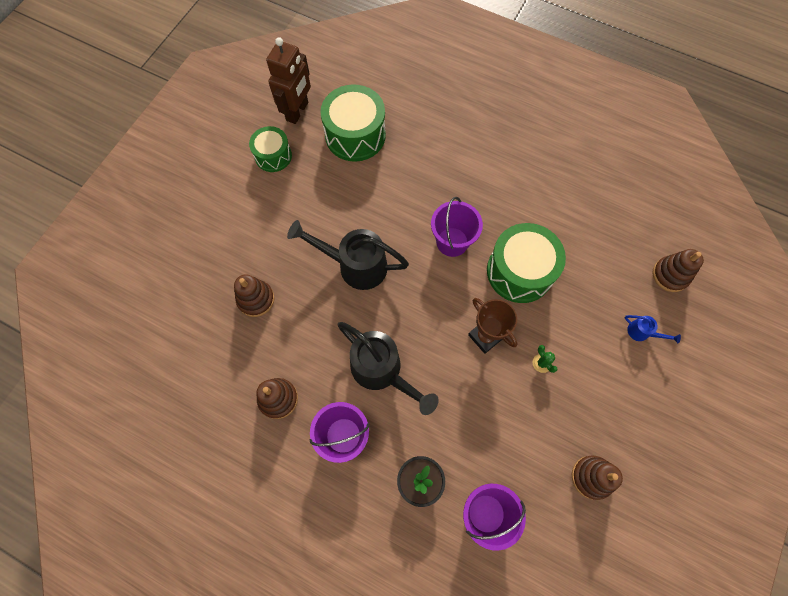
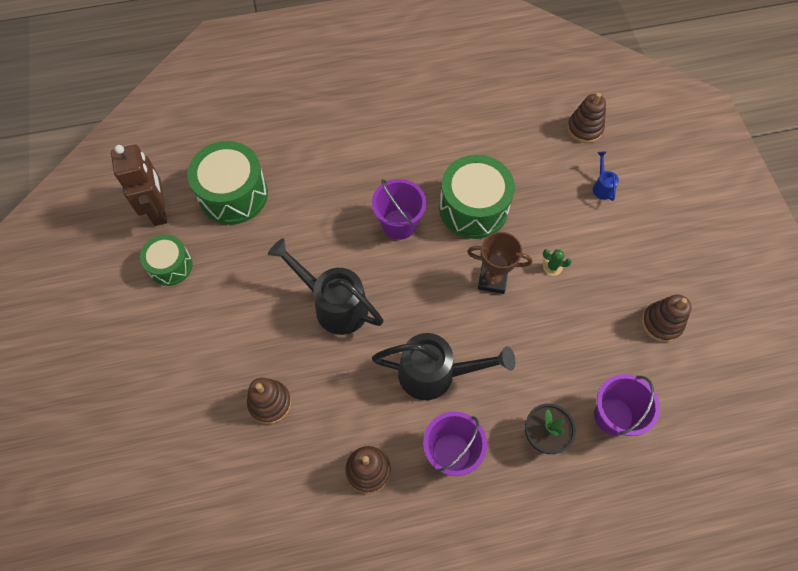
camera: 40 degrees left, 5 degrees down
black watering can [287,220,409,290] -> black watering can turned 60 degrees clockwise [268,238,383,335]
blue watering can [625,315,681,343] -> blue watering can turned 90 degrees counterclockwise [593,151,619,201]

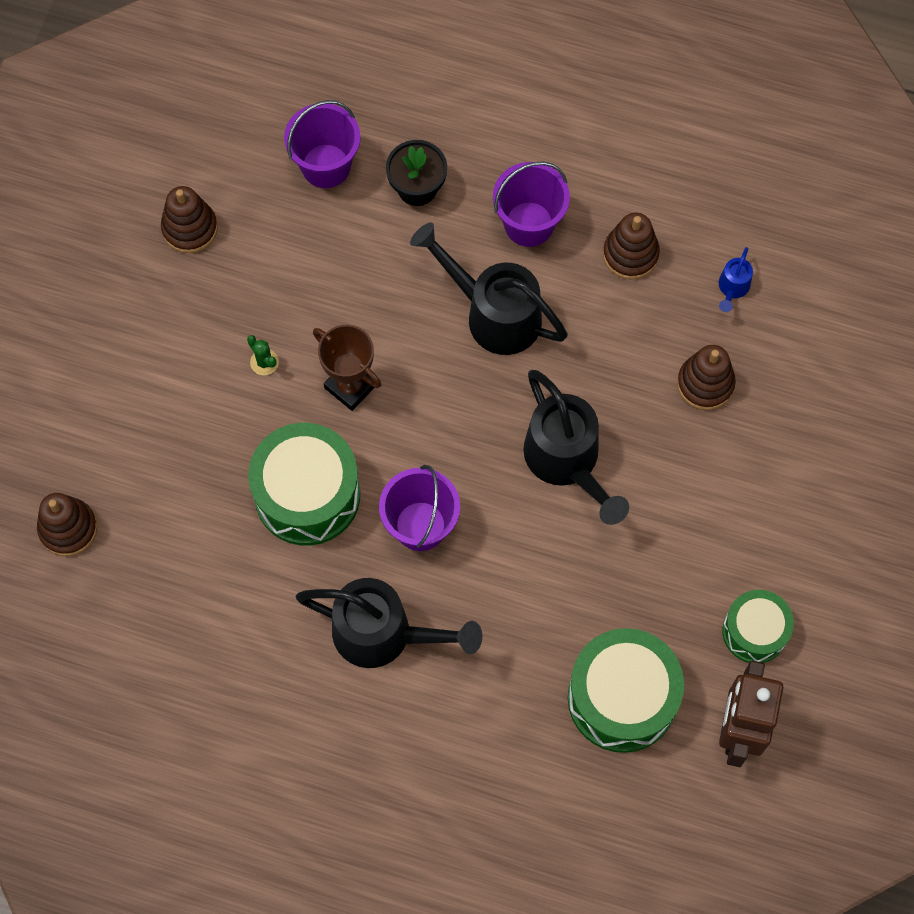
camera: 150 degrees left, 5 degrees up
blue watering can [593,151,619,201] -> blue watering can moved to [719,247,753,312]
none -> black watering can [296,578,482,668]

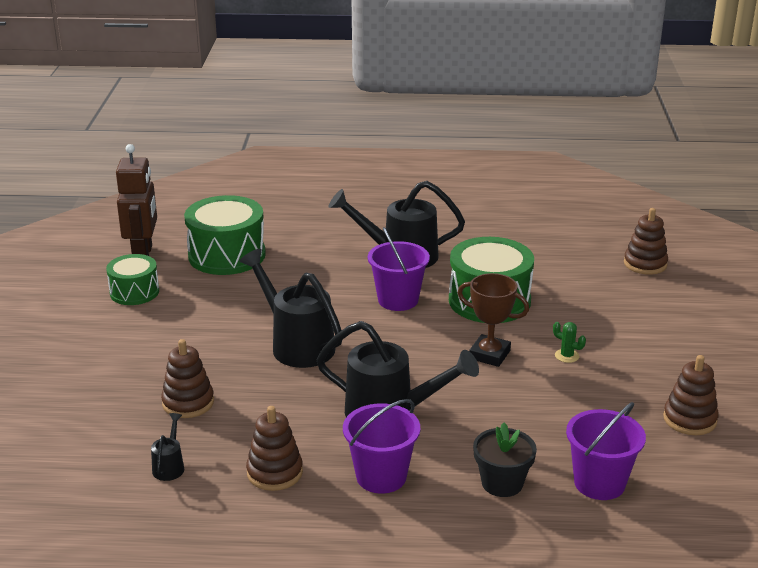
camera: 165 degrees right, 40 degrees down
blue watering can [719,247,753,312] -> black watering can [151,413,184,481]

